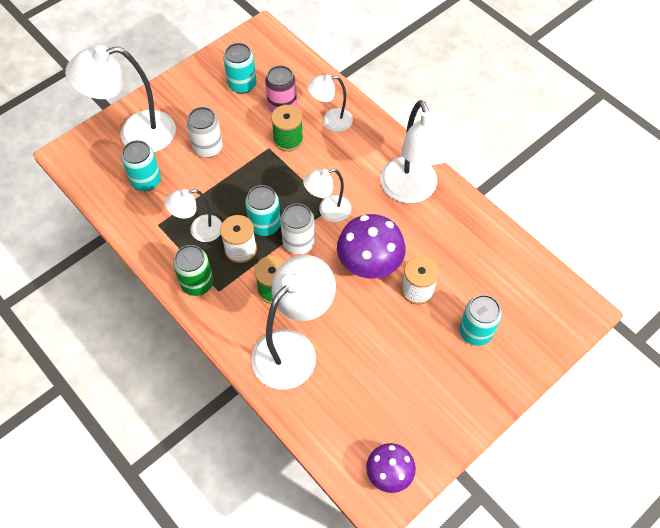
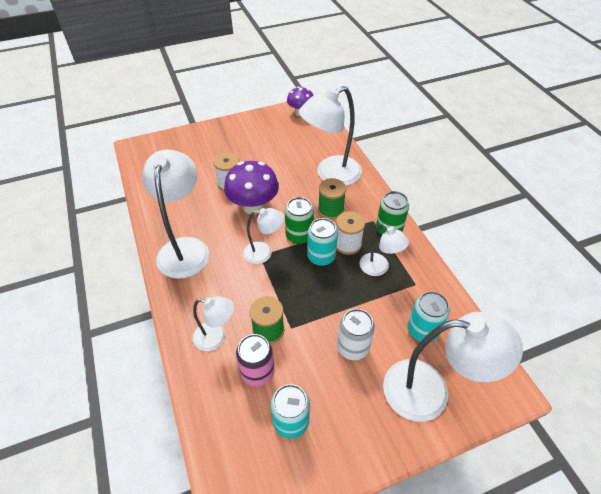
camera: 160 degrees left, 10 degrees down
white lamp [165,189,222,242] -> white lamp turned 45 degrees clockwise [360,224,409,276]
white can [280,203,315,254] -> green can [285,197,314,244]
turquoise can [459,295,502,346] -> none

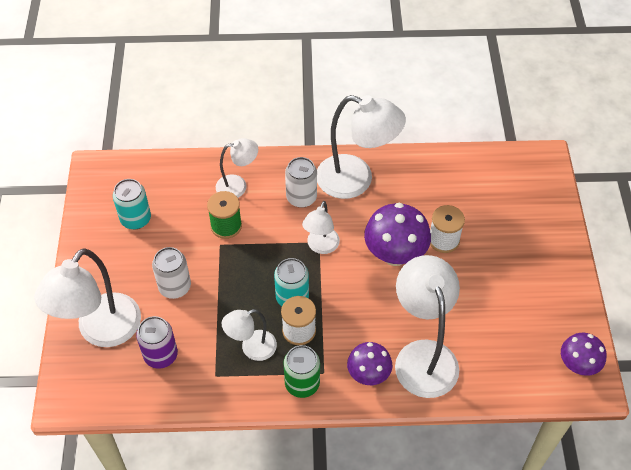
camera: 110 degrees right, 5 degrees up
white lamp [193,296,234,351] -> white lamp turned 135 degrees counterclockwise [216,138,258,198]
pink can [236,334,275,387] -> none
green can [285,197,314,244] -> none
green spool [318,178,346,220] -> none
turquoise can [408,291,450,342] -> purple can [136,316,178,369]
none -> white can [285,157,317,208]
none -> purple mushroom [347,342,392,385]

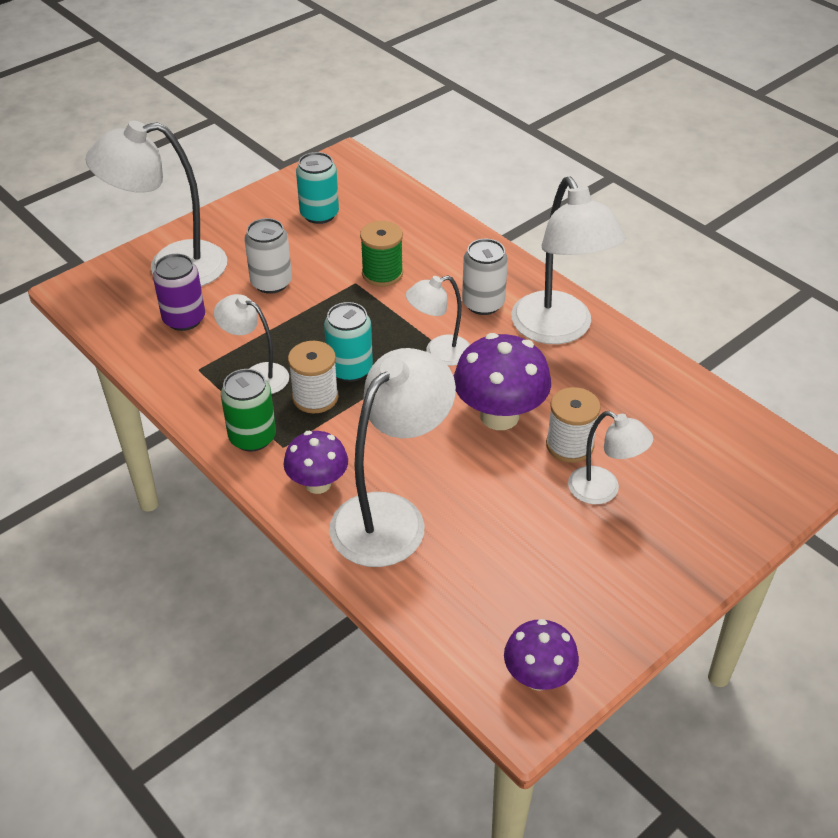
camera: 50 degrees right, 10 degrees down
white lamp [216,138,258,198] -> white lamp moved to [568,411,653,504]

